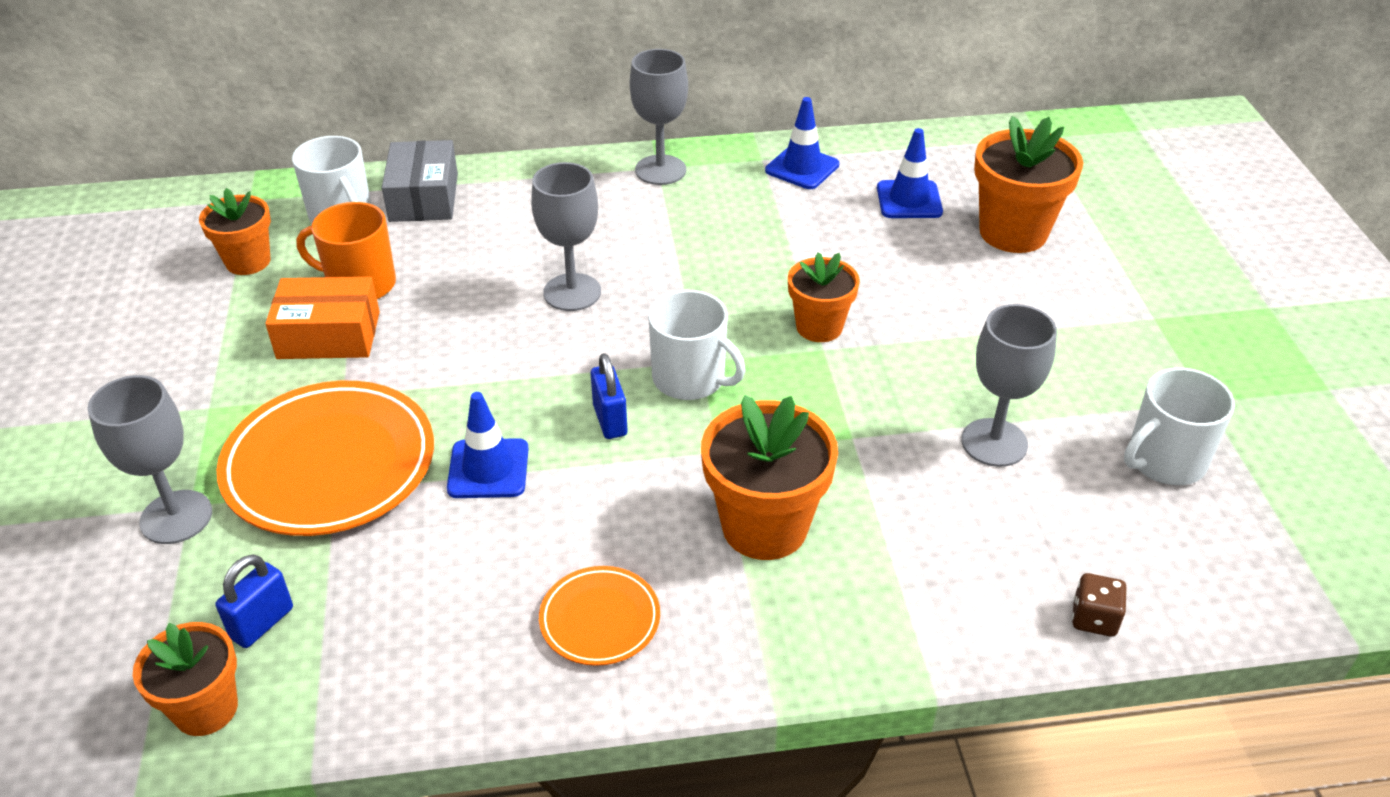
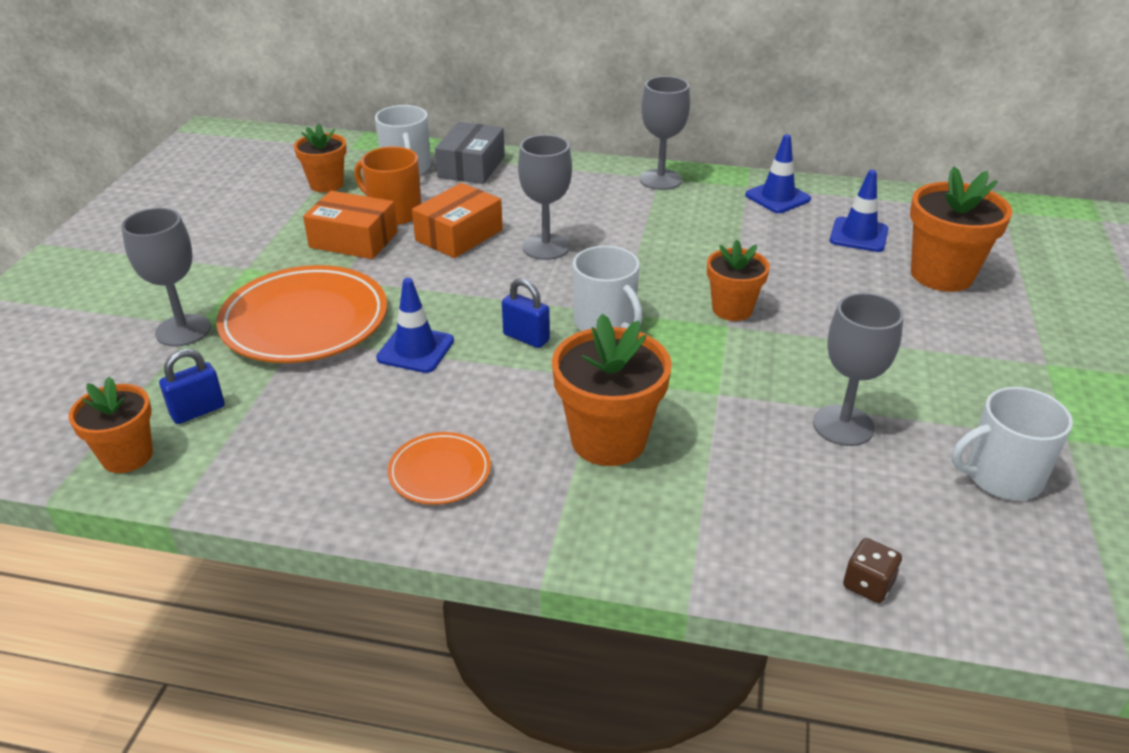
camera: 20 degrees right, 5 degrees down
blue padlock [591,353,627,439] -> blue padlock turned 60 degrees counterclockwise [502,278,550,348]
none -> orange box [412,183,503,258]

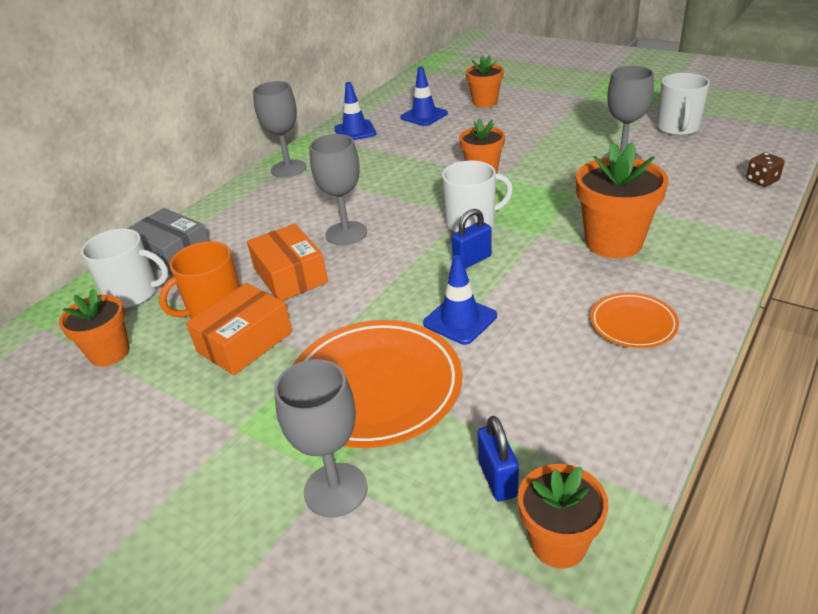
camera: 65 degrees left, 0 degrees up
orange flower pot [910,166,1013,292] -> orange flower pot [466,55,504,108], size x0.63

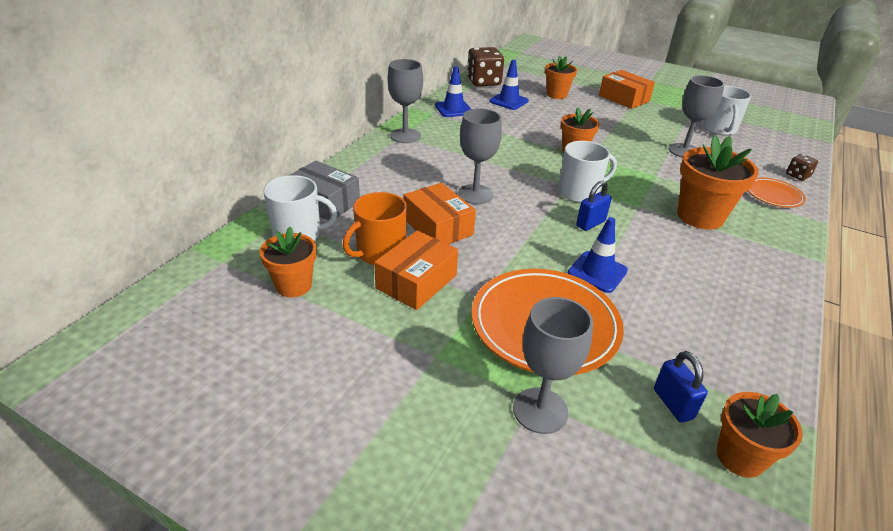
camera: 10 degrees left, 0 degrees up
orange plate [590,292,679,348] -> orange plate moved to [748,178,806,208]
none -> brown dice [467,47,504,86]
none -> orange box [599,70,655,109]

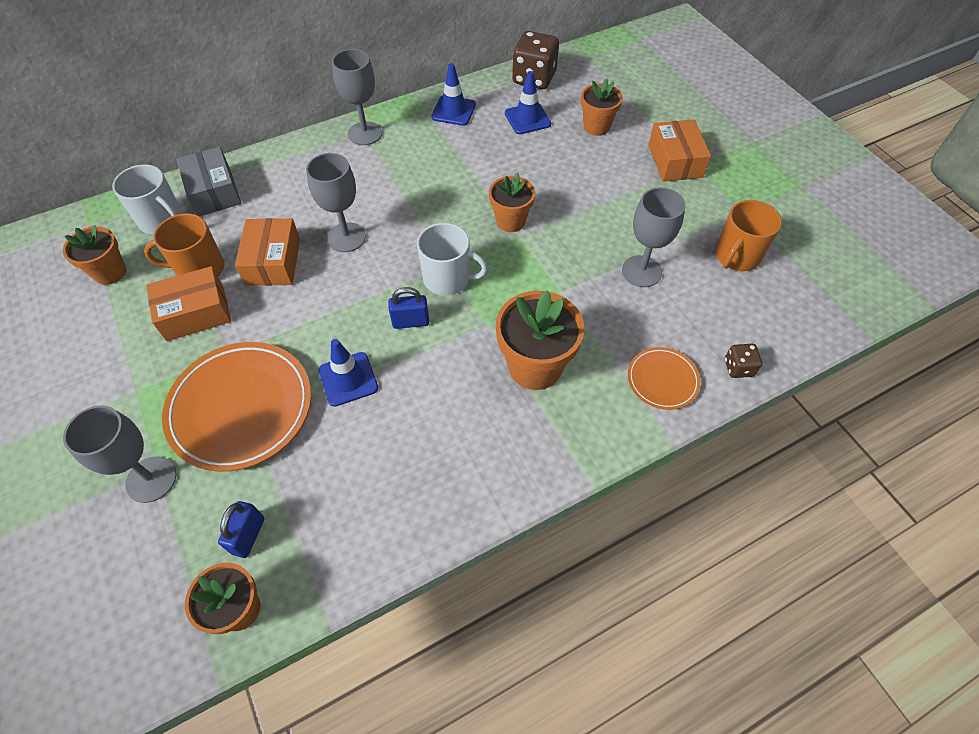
camera: 35 degrees right, 20 degrees up
white mug [702,85,751,136] -> orange mug [715,200,782,271]

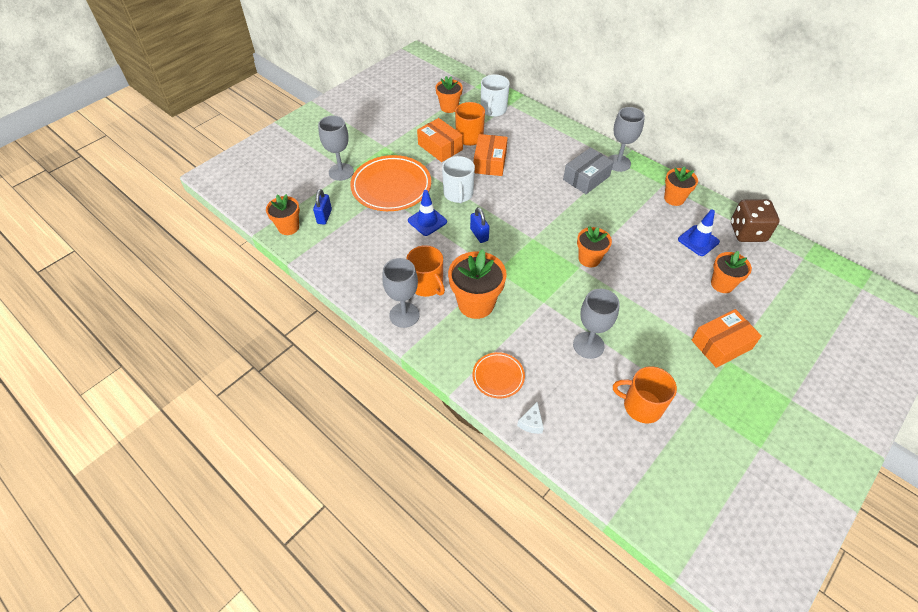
camera: 70 degrees right, 5 degrees down
grey box [176,147,241,216] -> grey box moved to [563,148,614,194]
blue padlock [218,501,264,558] -> blue padlock turned 75 degrees counterclockwise [313,189,332,225]
orange box [235,218,300,286] -> orange box turned 60 degrees counterclockwise [474,134,508,176]
grey goblet [306,153,366,252] -> grey goblet moved to [382,258,420,328]
white mug [417,223,488,296] -> white mug moved to [442,156,475,203]
blue traffic cone [431,63,476,126] -> orange flower pot [664,166,698,206]
brown dice [725,344,762,378] -> white cheese [517,402,544,434]
none -> orange mug [406,245,445,297]

